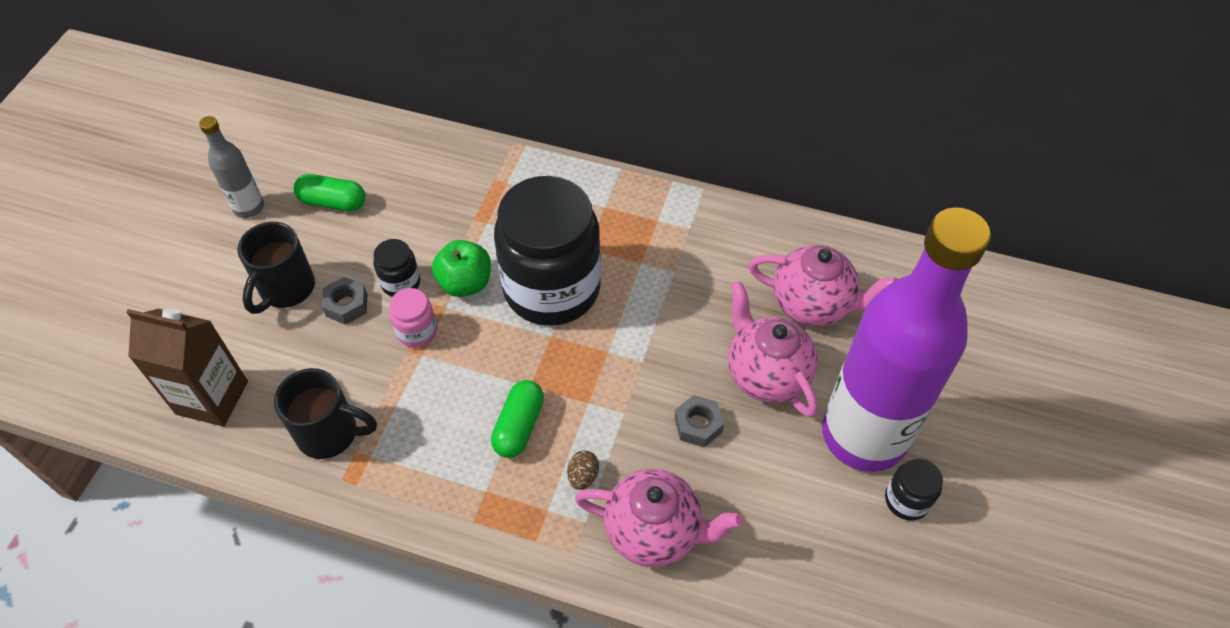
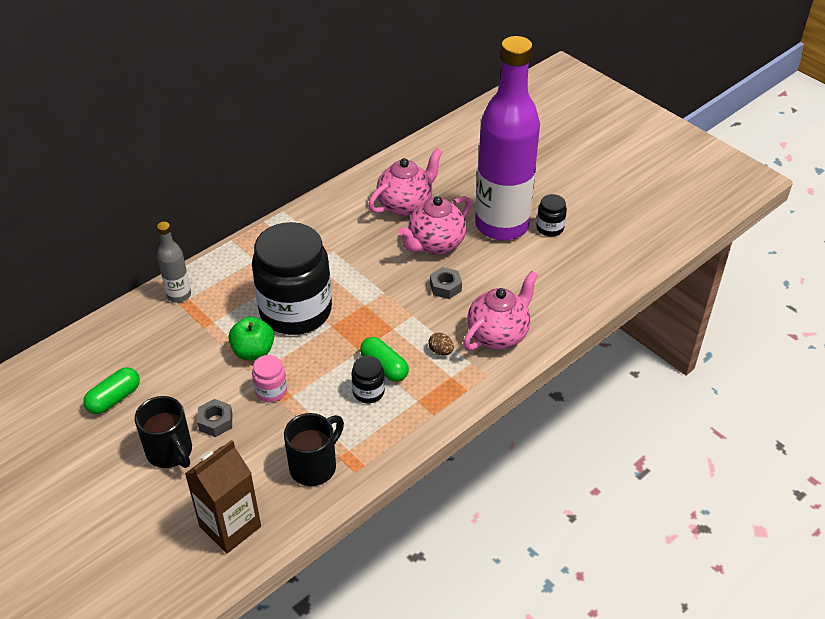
camera: 60 degrees left, 10 degrees down
grey bottle [199,116,264,218] -> grey bottle moved to [157,222,191,303]
black jar [373,239,420,297] -> black jar moved to [351,356,385,404]
pink teapot [728,281,818,417] -> pink teapot turned 45 degrees counterclockwise [398,196,471,255]

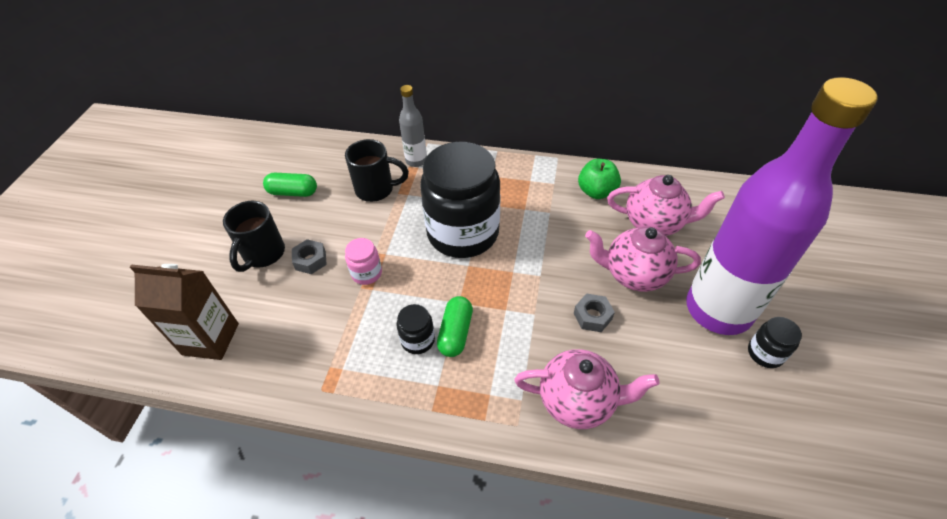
camera: 55 degrees right, 5 degrees up
green apple [229,317,274,360] -> green apple moved to [578,159,621,199]
black mug [284,413,344,486] -> black mug moved to [345,139,409,202]
brown egg [429,333,454,355] -> none

